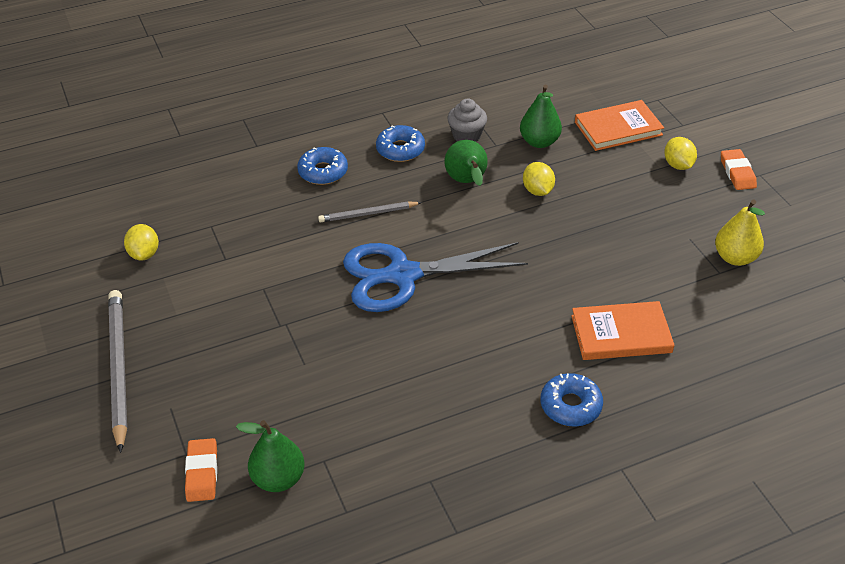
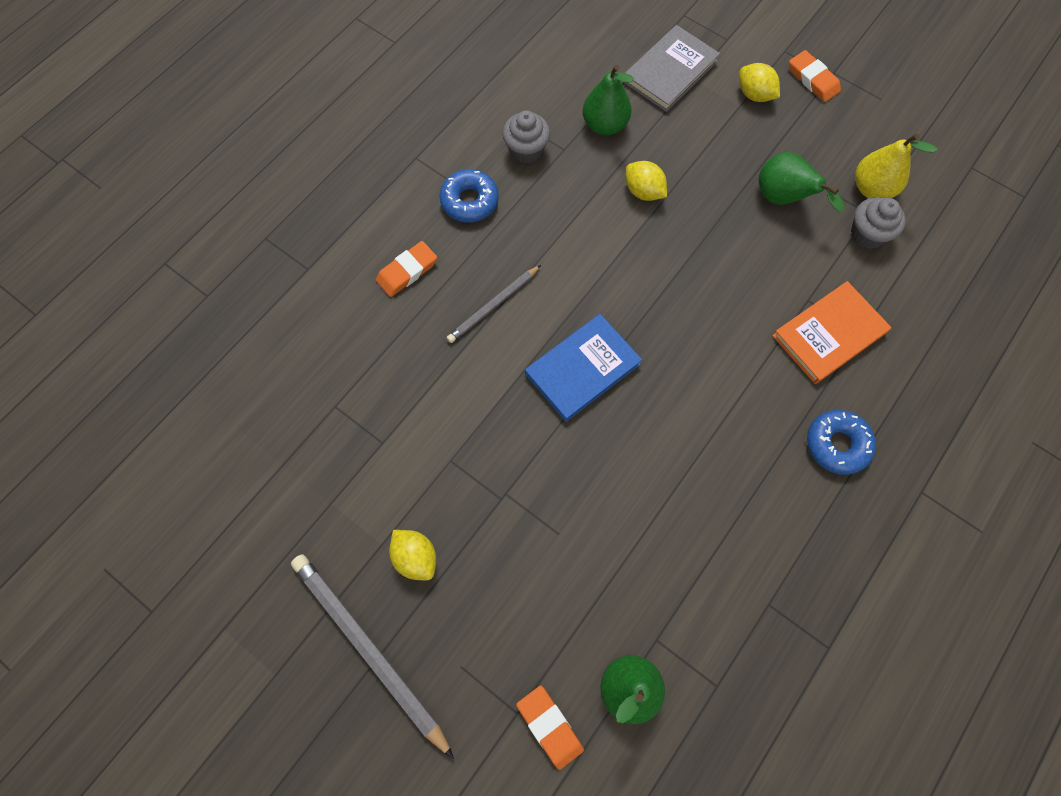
camera: 30 degrees left, 25 degrees up
yellow lemon [124,224,159,261] -> yellow lemon moved to [389,530,436,580]
blue donut [297,147,348,185] -> orange eraser [376,241,437,297]
blue scissors [343,242,528,312] -> blue book [525,314,642,422]
green pear [444,140,488,186] -> green pear moved to [759,152,845,212]
orange book [575,100,664,151] -> grey book [623,25,720,112]
none -> grey cupcake [851,197,906,249]

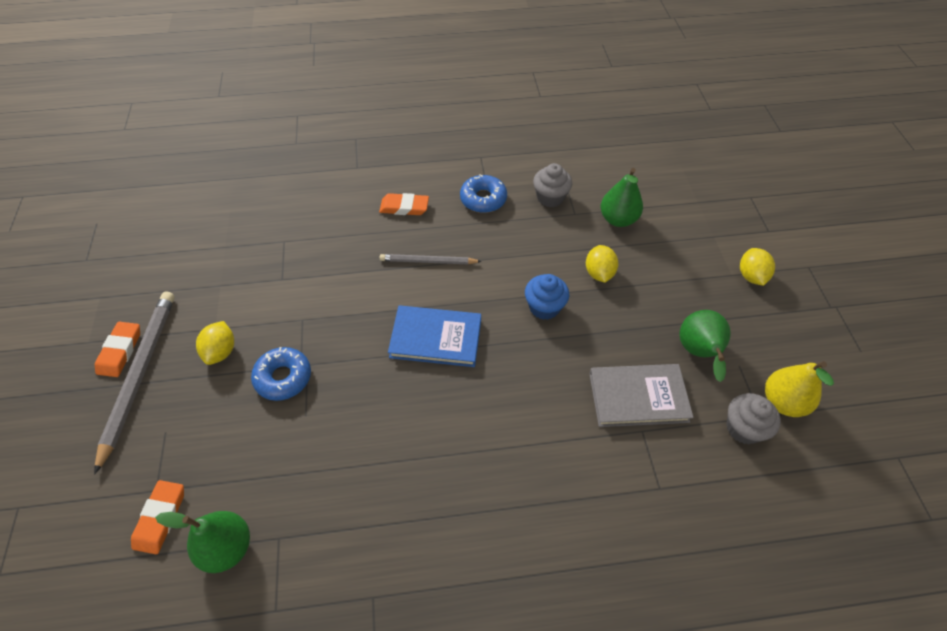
camera: 45 degrees right, 15 degrees down
grey book [623,25,720,112] -> grey book moved to [589,364,694,427]
orange book [772,281,891,384] -> none
orange eraser [789,50,841,102] -> orange eraser moved to [95,322,140,377]
blue donut [807,410,876,475] -> blue donut moved to [251,347,311,401]
none -> blue cupcake [525,274,569,320]

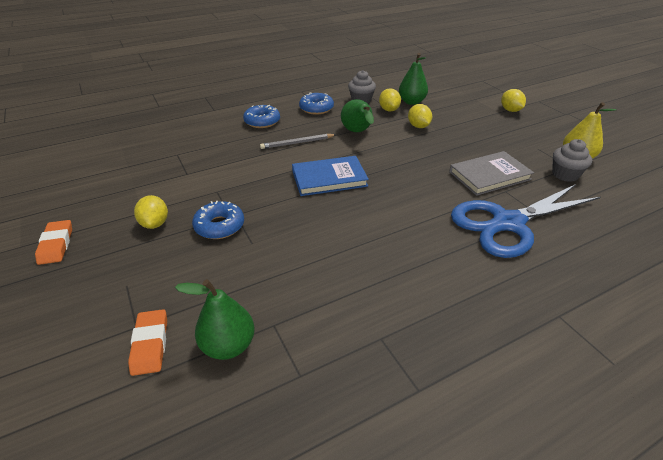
camera: 20 degrees left, 15 degrees down
grey pencil [94,291,175,475] -> none
orange eraser [379,193,429,215] -> blue donut [243,105,280,128]
blue cupcake [525,274,569,320] -> none
green pear [679,310,731,382] -> green pear moved to [341,99,374,132]
none -> yellow lemon [379,88,401,111]
none -> blue scissors [451,184,600,258]

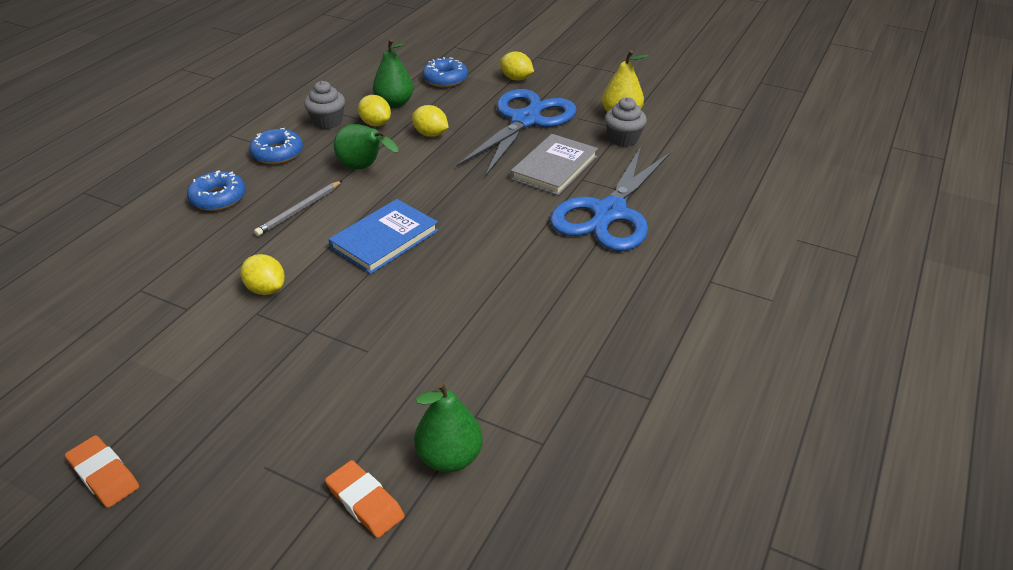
camera: 35 degrees left, 0 degrees up
yellow lemon [134,195,168,229] -> yellow lemon moved to [241,254,285,295]
blue donut [192,201,244,239] -> blue donut moved to [423,57,468,87]
none -> blue scissors [457,89,577,177]

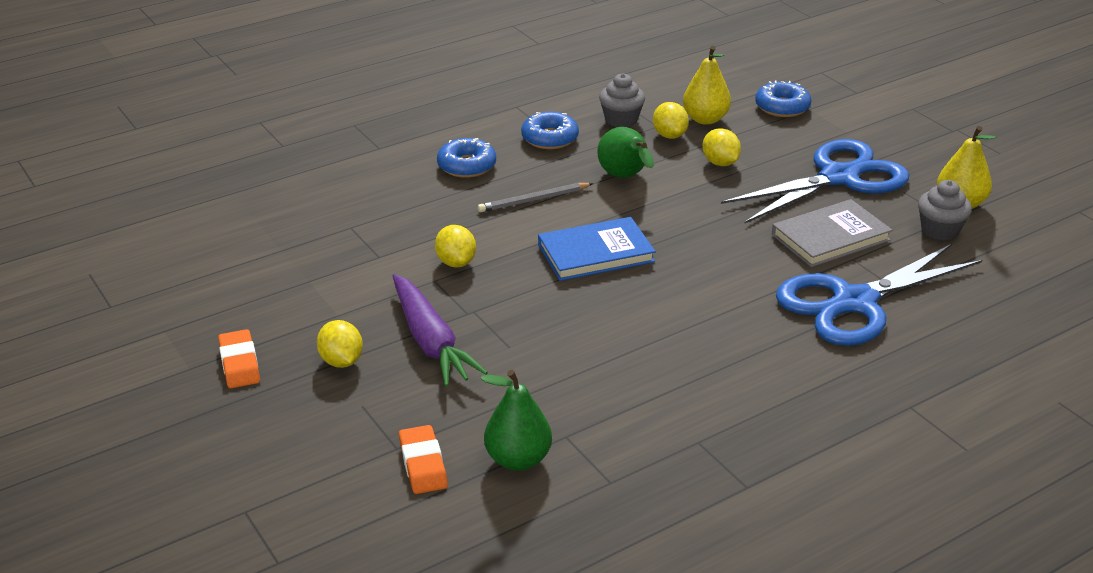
camera: 30 degrees right, 5 degrees down
green pear [373,39,414,108] -> yellow pear [683,46,731,125]
yellow lemon [500,51,534,80] -> yellow lemon moved to [317,320,363,368]
none -> purple carrot [393,274,488,387]

